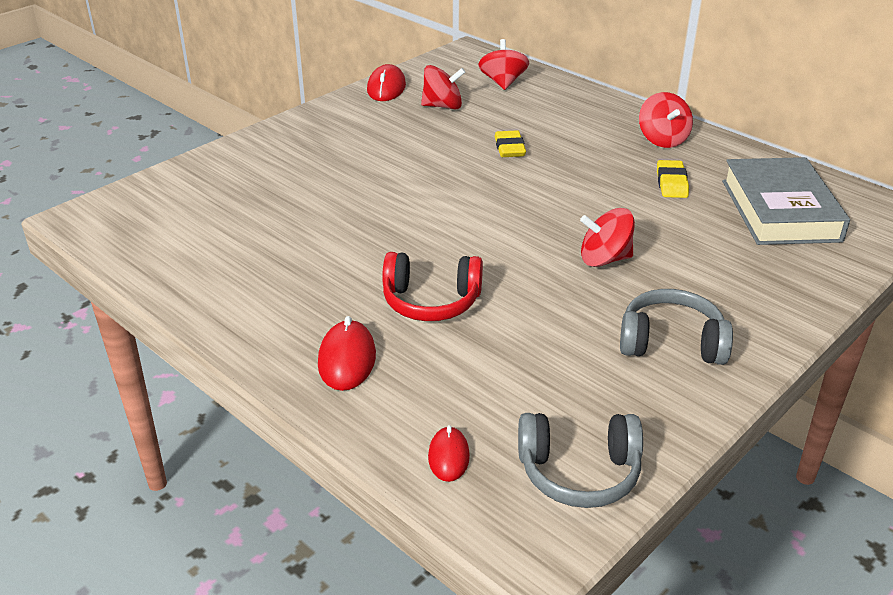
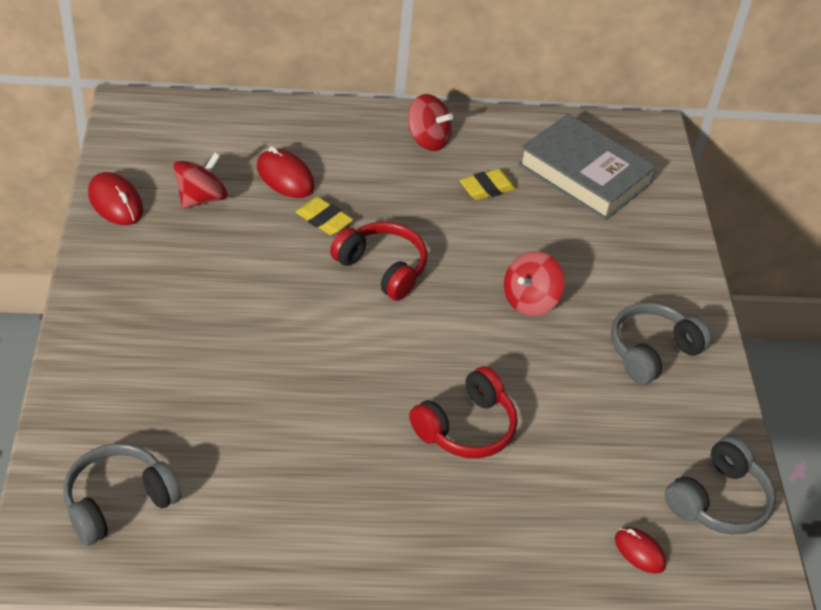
camera: 50 degrees left, 10 degrees up
red mouse [318,316,376,391] -> red mouse moved to [257,146,315,198]
red spinning top [478,39,529,90] -> none
yellow eraser [657,160,689,198] -> yellow eraser turned 75 degrees counterclockwise [460,169,516,200]
none -> grey headphones [63,443,181,546]
none -> red headphones [330,222,427,301]

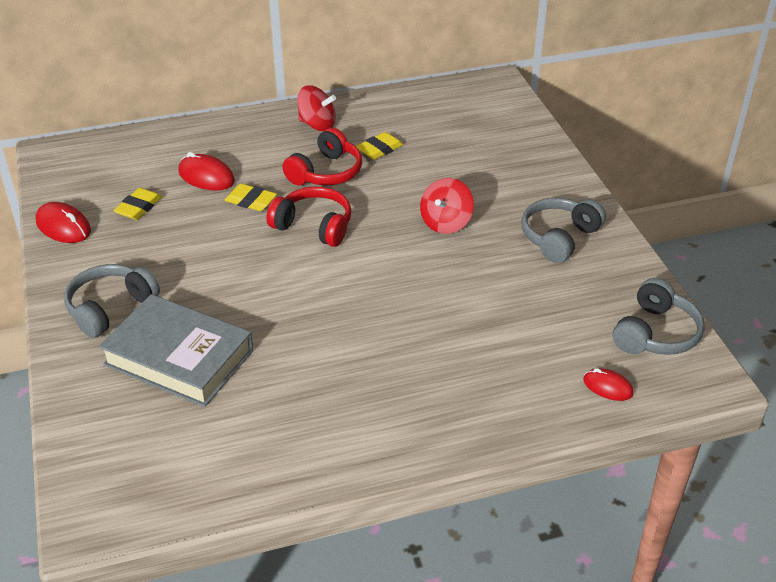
camera: 10 degrees left, 5 degrees down
grey headphones [63,443,181,546] -> grey headphones moved to [64,264,160,338]
red spinning top [174,152,228,209] -> yellow eraser [113,188,162,220]
red headphones [409,366,518,458] -> red headphones moved to [282,128,362,185]
grey book [518,114,656,220] -> grey book moved to [99,294,253,407]

